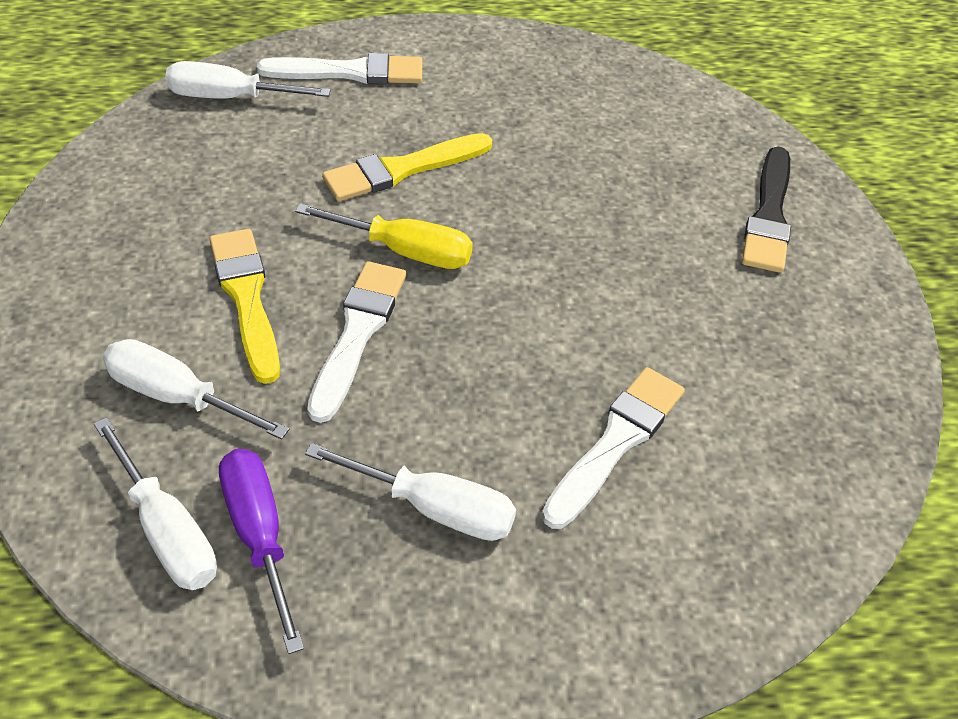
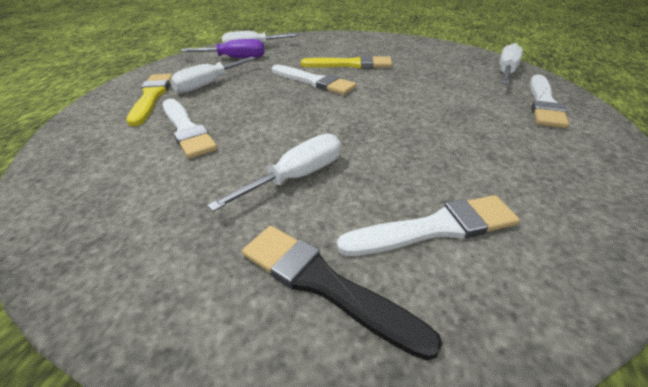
camera: 115 degrees right, 10 degrees down
white screwdriver [103,339,289,440] -> white screwdriver moved to [207,134,341,211]
yellow screwdriver [295,203,473,269] -> none
yellow brush [322,133,492,201] -> yellow brush moved to [126,73,173,126]
none -> white brush [337,195,520,256]

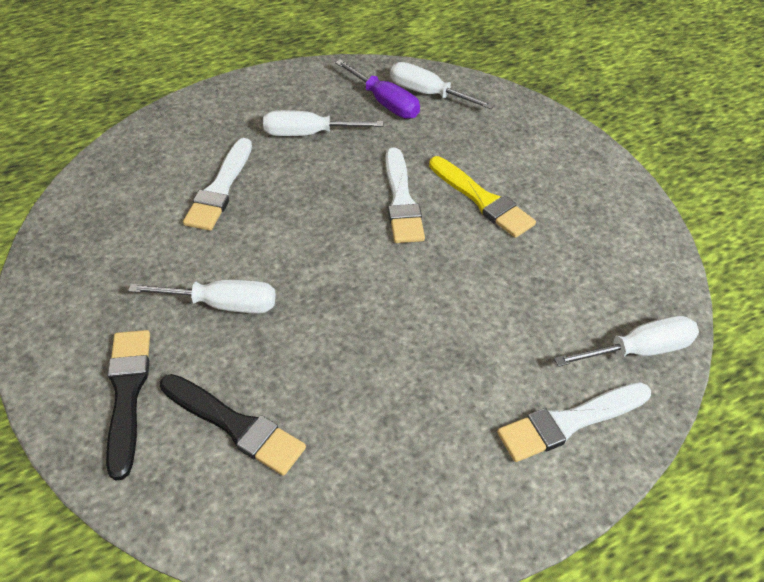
camera: 45 degrees right, 10 degrees up
yellow brush [126,73,173,126] -> none
white brush [337,195,520,256] -> black brush [160,374,306,476]

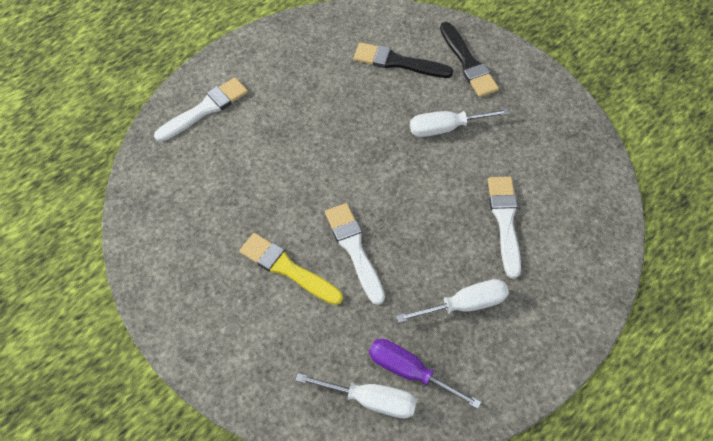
camera: 165 degrees right, 10 degrees up
white screwdriver [554,315,699,367] -> none

